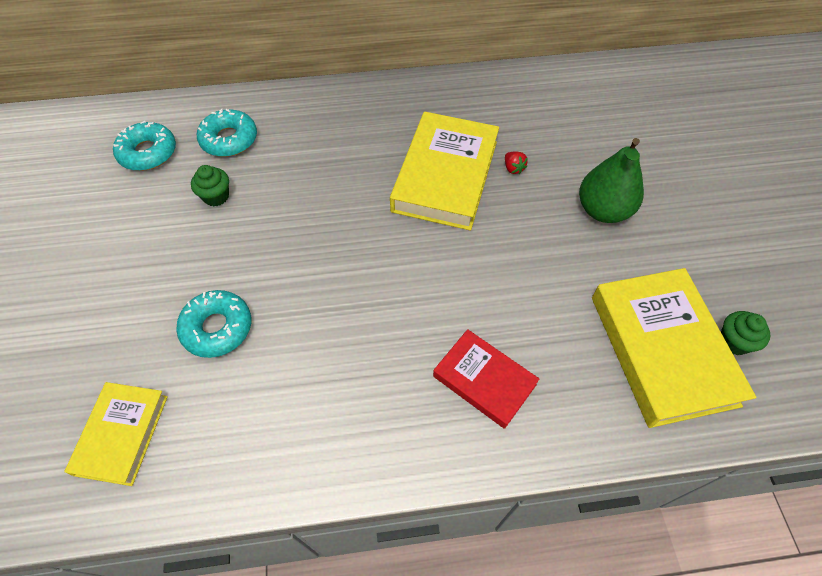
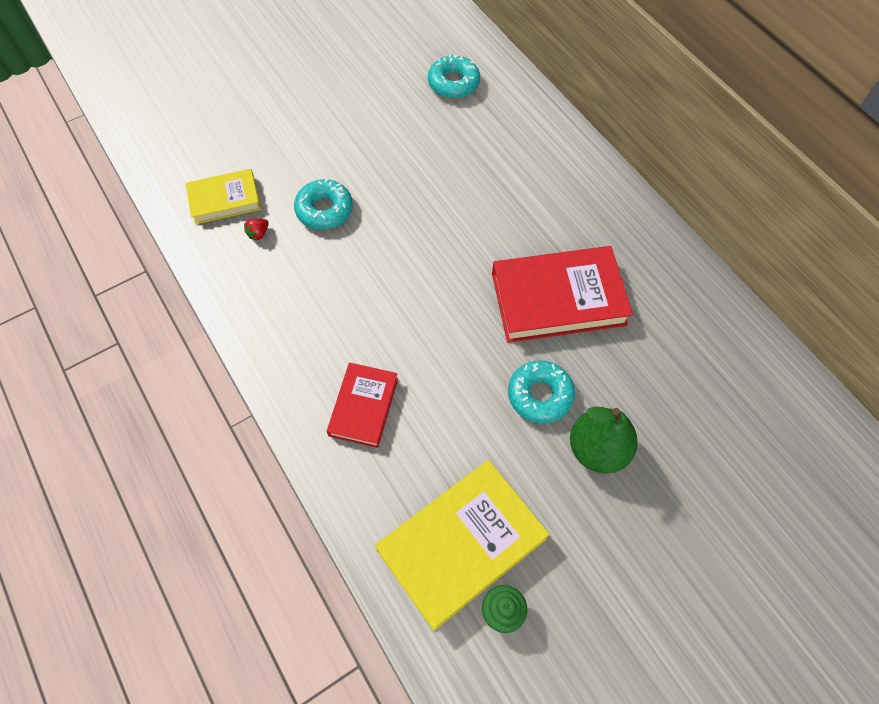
camera: 65 degrees right, 5 degrees up
green cupcake [191,165,229,206] -> none
turquoise donut [197,109,257,157] -> turquoise donut moved to [508,360,575,424]
yellow book [390,112,499,231] -> red book [492,246,633,343]
red strawberry [505,152,528,174] -> red strawberry moved to [244,218,269,240]

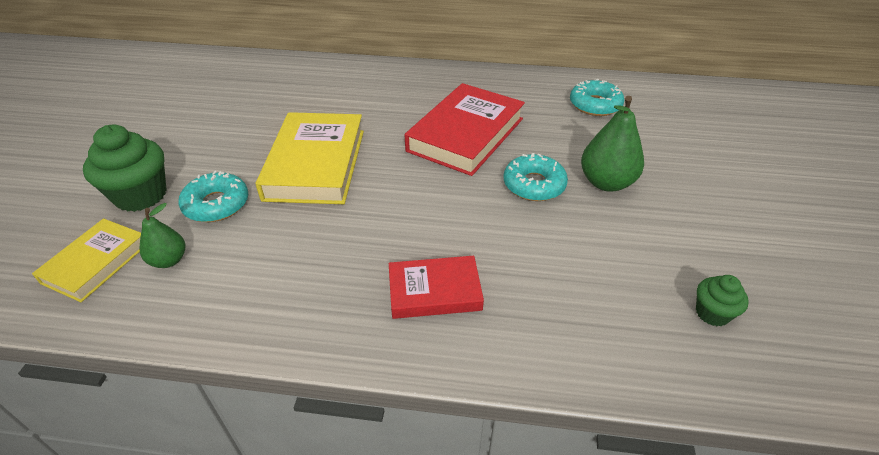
camera: 50 degrees left, 20 degrees down
red strawberry [244,218,269,240] -> green pear [139,203,185,268]
red book [327,363,398,448] -> red book turned 60 degrees counterclockwise [389,256,484,319]
yellow book [375,460,550,631] -> yellow book moved to [256,112,364,204]
turquoise donut [428,54,480,99] -> turquoise donut moved to [570,79,624,116]
none -> green cupcake [83,125,167,212]

